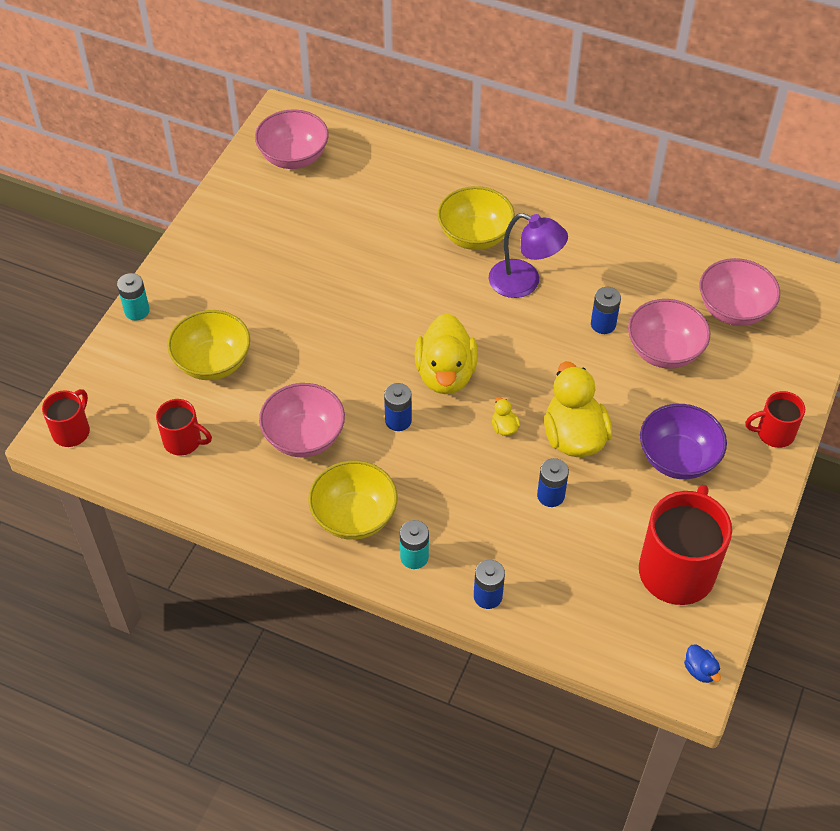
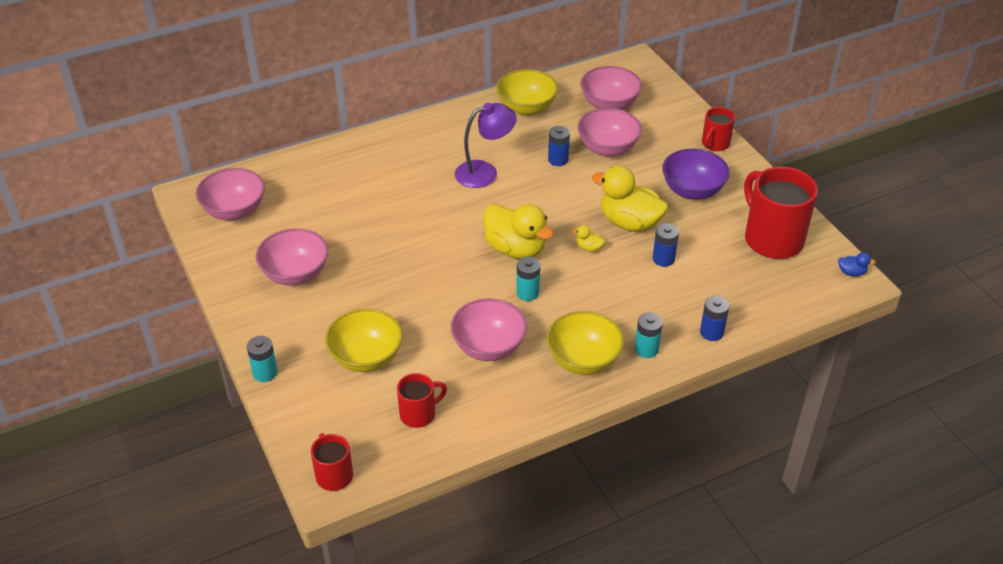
camera: 50 degrees left, 10 degrees down
blue battery [384,383,412,431] -> turquoise battery [516,257,540,301]
yellow bowl [438,186,515,250] -> yellow bowl moved to [496,69,558,116]
none -> pink bowl [256,228,328,286]

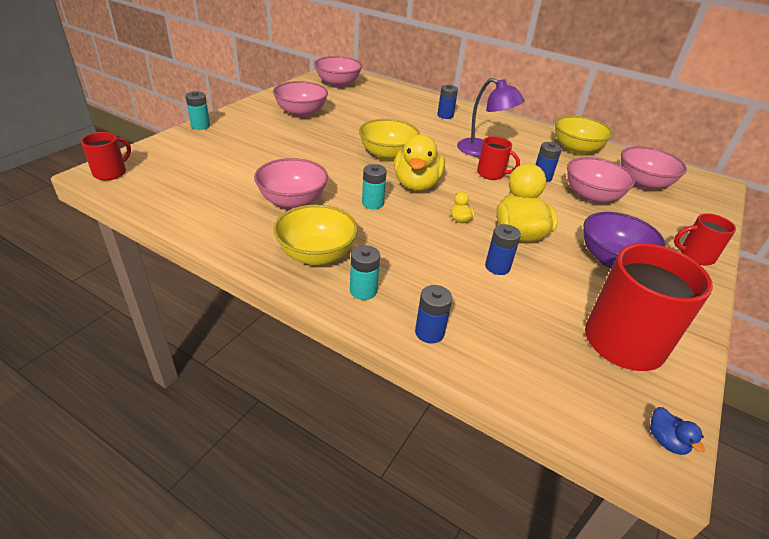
camera: 55 degrees right, 5 degrees down
yellow bowl [325,309,403,372] -> yellow bowl moved to [359,119,420,161]
red mug [397,373,447,428] -> red mug moved to [477,136,520,180]
none -> blue battery [437,84,458,119]

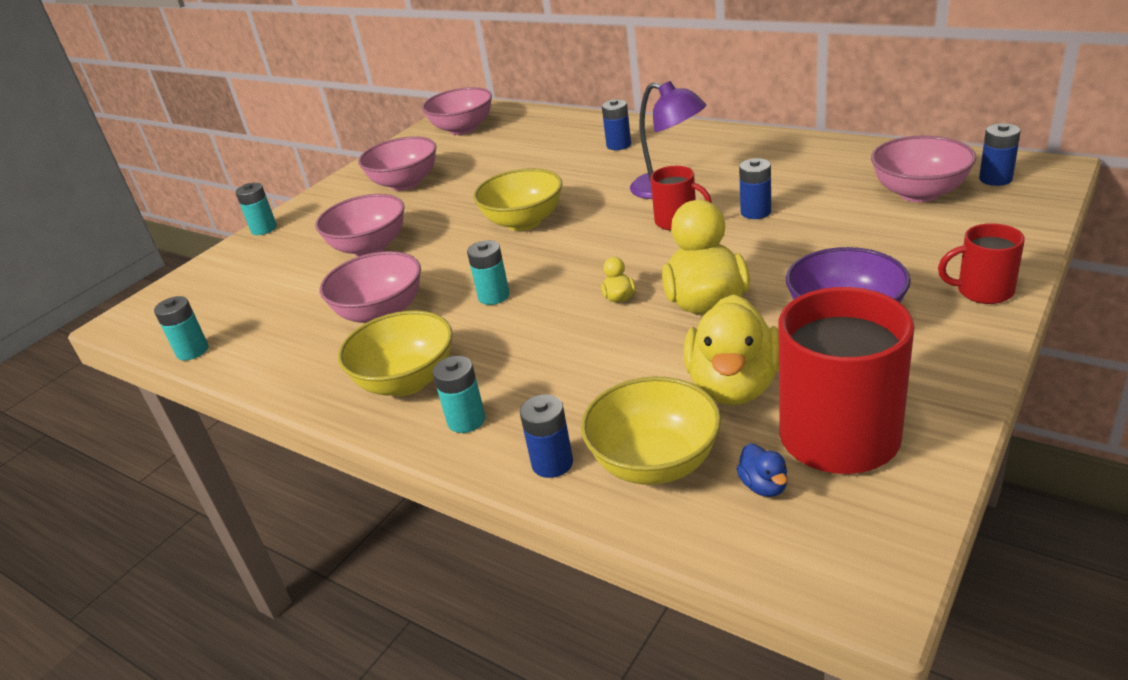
camera: 10 degrees right, 5 degrees down
red mug [81,132,131,180] -> none
yellow duck [394,134,445,191] -> yellow duck moved to [684,294,779,406]
blue battery [485,224,521,275] -> blue battery moved to [979,123,1021,186]
yellow bowl [555,116,613,155] -> yellow bowl moved to [581,376,721,485]
pink bowl [567,157,636,204] -> pink bowl moved to [315,194,405,256]
blue duck [650,407,705,455] -> blue duck moved to [736,443,787,497]
none -> turquoise battery [154,296,208,360]

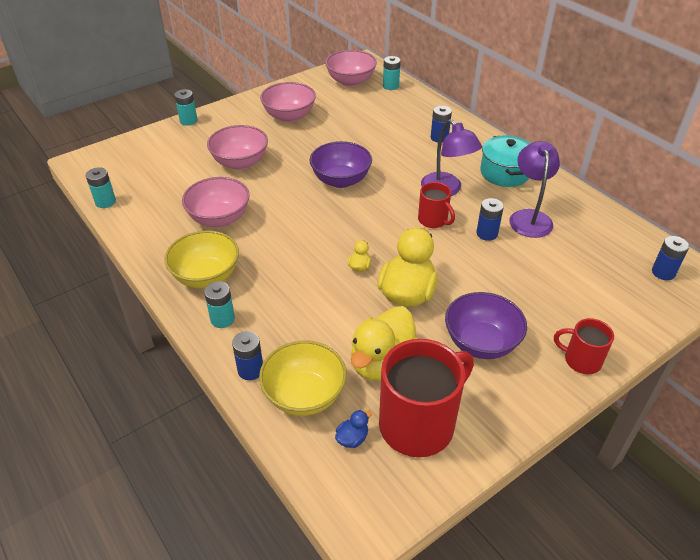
camera: 15 degrees right, 10 degrees up
turquoise battery [467,240,510,305] -> turquoise battery moved to [383,56,401,90]
yellow bowl [473,168,562,231] -> purple bowl [309,141,372,188]
blue duck [736,443,787,497] -> blue duck turned 135 degrees counterclockwise [335,410,372,448]
pink bowl [871,136,976,202] -> none
none -> turquoise pot [480,135,531,187]
none -> purple lamp [510,141,560,238]

